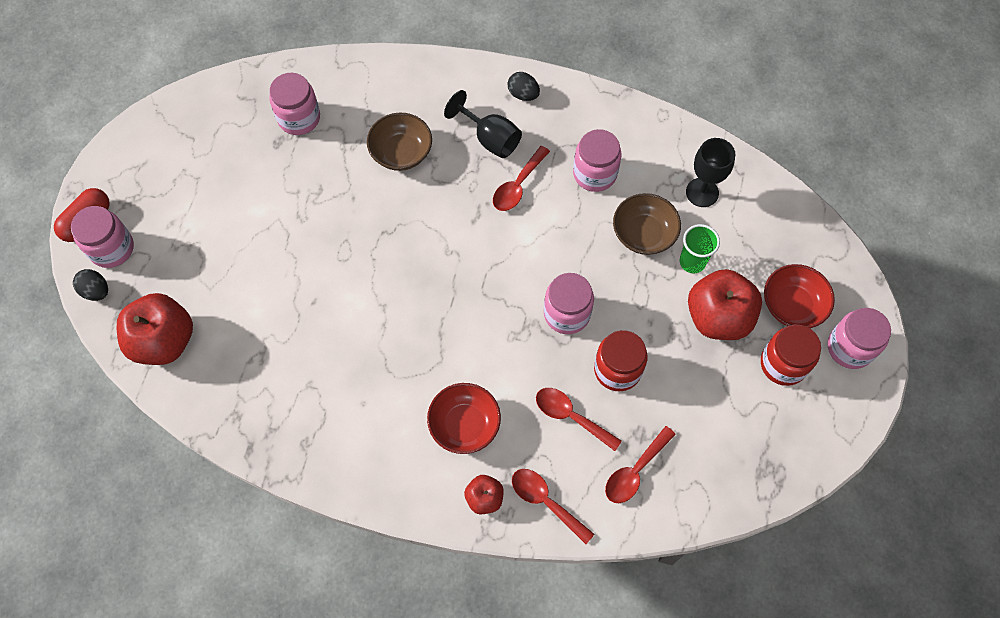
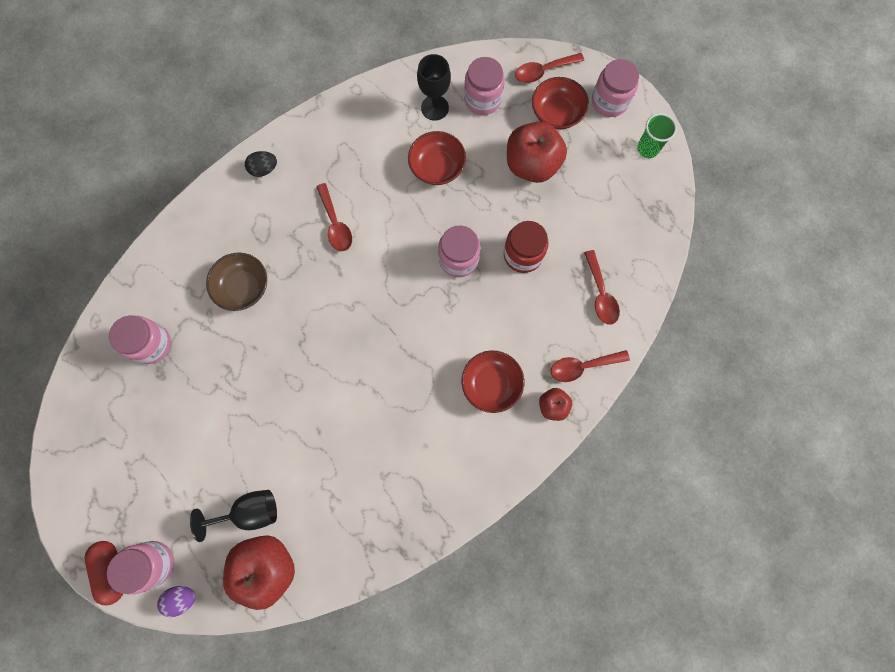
camera: 55 degrees left, 10 degrees up
black egg [73,269,108,301] -> purple egg [157,586,196,617]
black goblet [444,90,522,158] -> black goblet moved to [190,490,277,542]
red spoon [536,388,622,451] -> red spoon moved to [515,53,584,83]
pink jar [573,129,622,192] -> pink jar moved to [464,57,505,115]
brown bowl [613,193,681,255] -> red bowl [408,131,466,185]
green cup [680,224,720,273] -> green cup moved to [637,113,677,158]
red jar [761,325,821,386] -> none

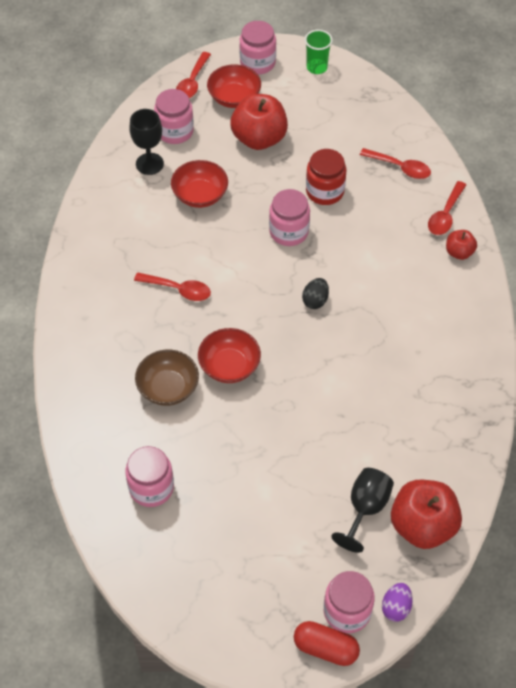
camera: 50 degrees left, 20 degrees down
black egg [245,151,277,177] -> black egg moved to [302,278,329,309]
red bowl [461,350,525,413] -> red bowl moved to [198,328,261,383]

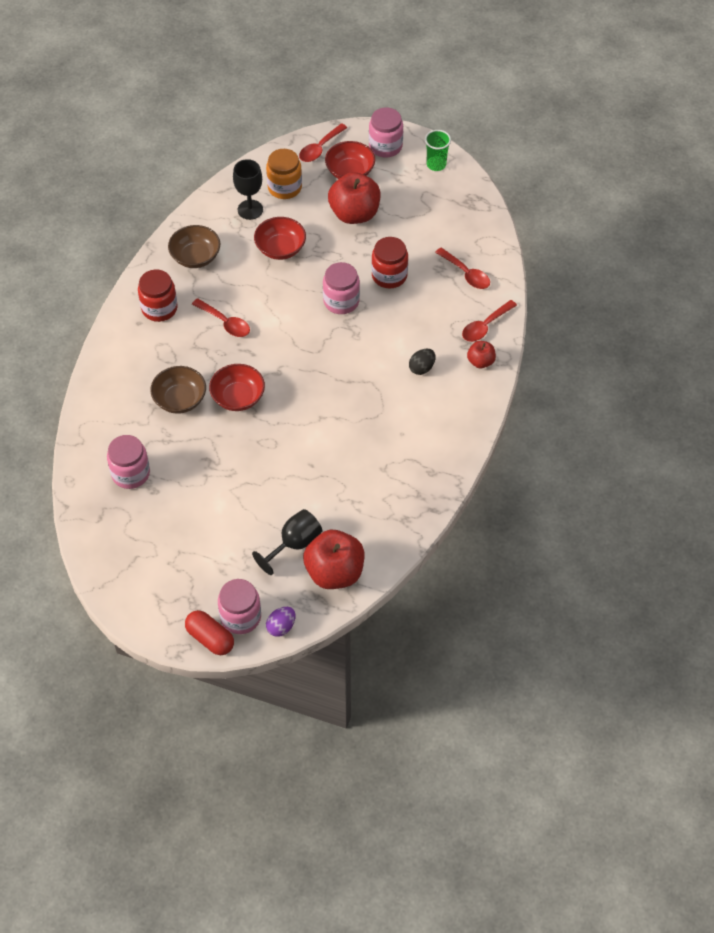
camera: 20 degrees right, 0 degrees up
pink jar [154,89,194,144] -> orange jar [266,149,302,199]
black egg [302,278,329,309] -> black egg moved to [409,349,435,375]
none -> red jar [138,270,178,322]
none -> brown bowl [168,225,220,268]

